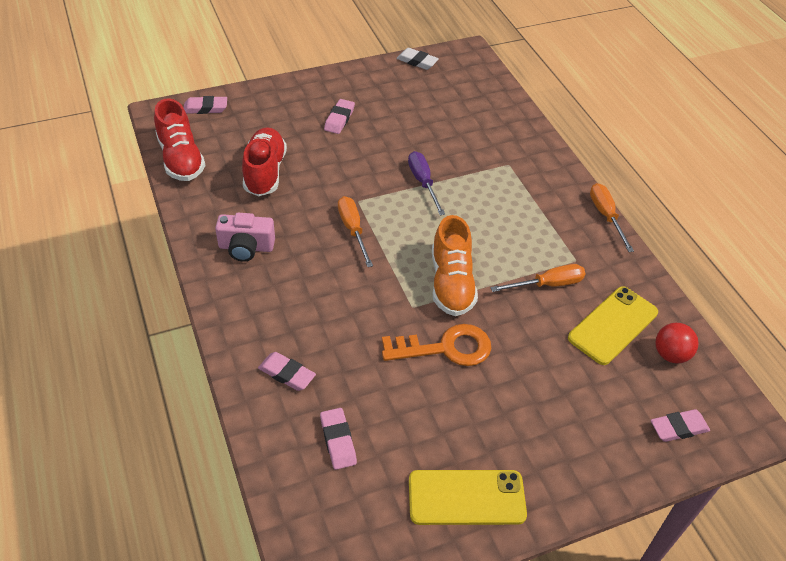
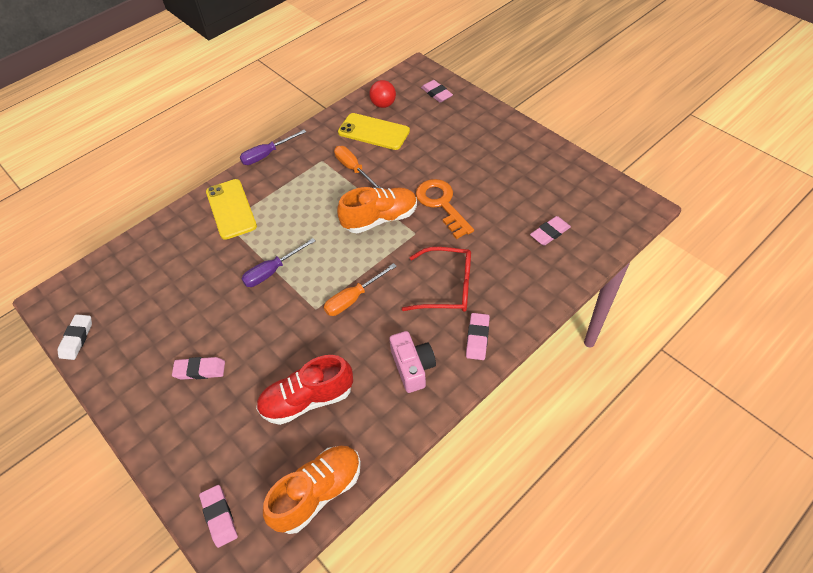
camera: 105 degrees left, 5 degrees up
red shoe [154,98,205,181] -> orange shoe [263,446,361,534]
pink eraser [258,352,316,391] -> pink eraser moved to [466,313,490,360]
yellow phone [409,470,527,525] -> yellow phone moved to [206,179,257,240]
orange screwdriver [590,183,634,252] -> purple screwdriver [240,130,306,165]
none -> red glasses [402,247,471,312]

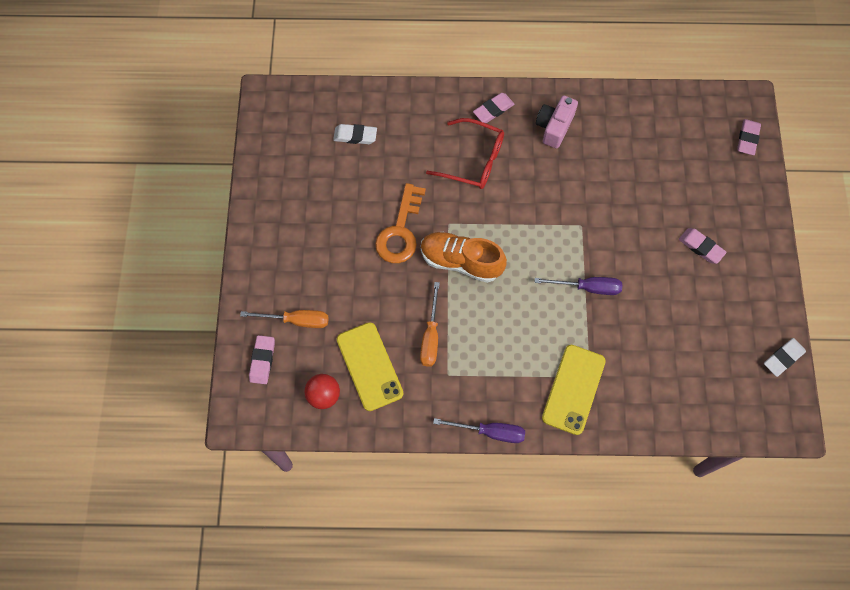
camera: 140 degrees left, 15 degrees up
red shoe [256,355,353,425] -> none
orange shoe [263,446,361,534] -> none
orange screwdriver [324,263,397,316] -> orange screwdriver moved to [240,310,329,328]
red glasses [402,247,471,312] -> red glasses turned 150 degrees clockwise [426,118,504,189]
pink eraser [530,216,571,245] -> white eraser [333,124,377,144]

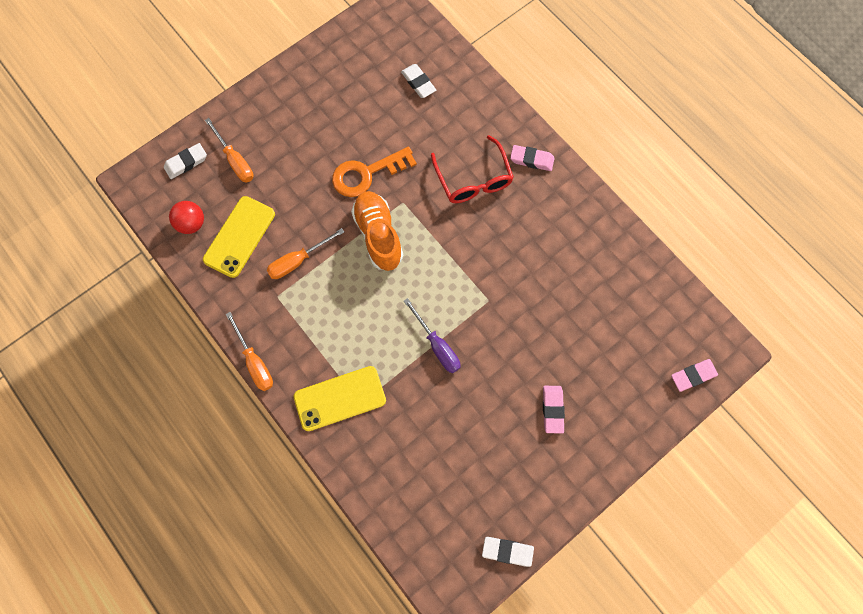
camera: 50 degrees right, 5 degrees up
pink eraser [249,335,275,384] -> white eraser [164,143,207,179]
purple screwdriver [433,418,525,443] -> orange screwdriver [226,312,273,391]
pink camera [536,95,578,149] -> none

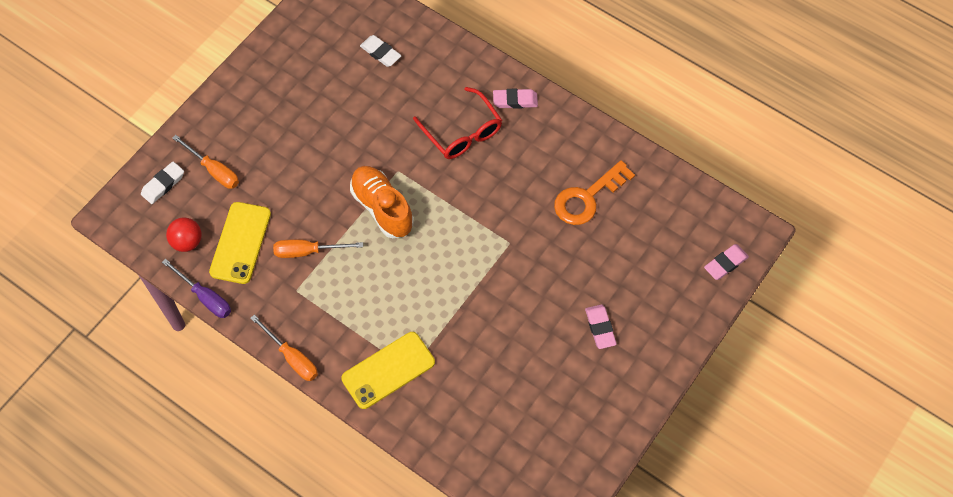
camera: 15 degrees left, 10 degrees down
orange screwdriver [267,228,344,279] -> orange screwdriver turned 45 degrees clockwise [273,239,363,258]
orange key [332,146,417,197] -> orange key moved to [554,160,635,225]
purple screwdriver [404,298,460,373] -> purple screwdriver moved to [162,259,231,318]
white eraser [482,537,534,567] -> none

